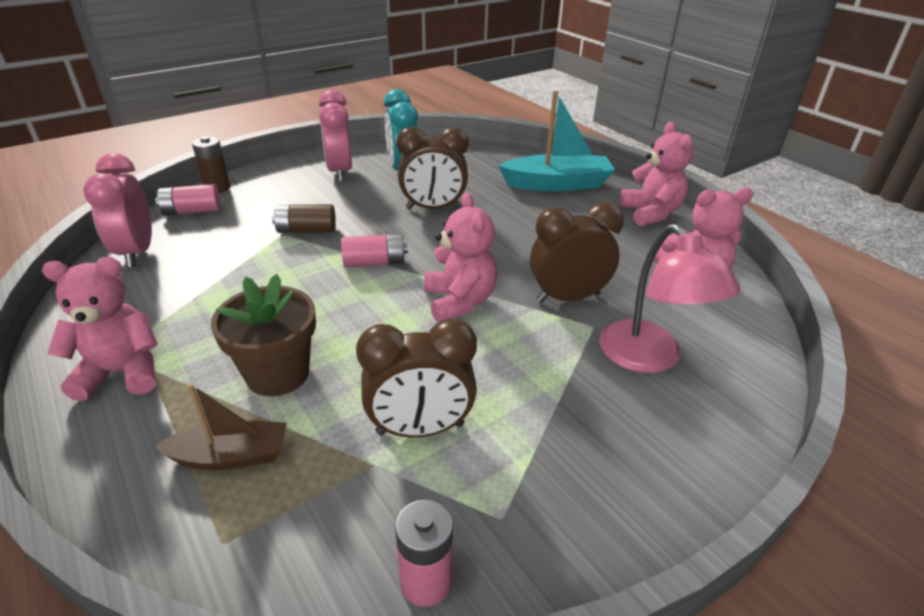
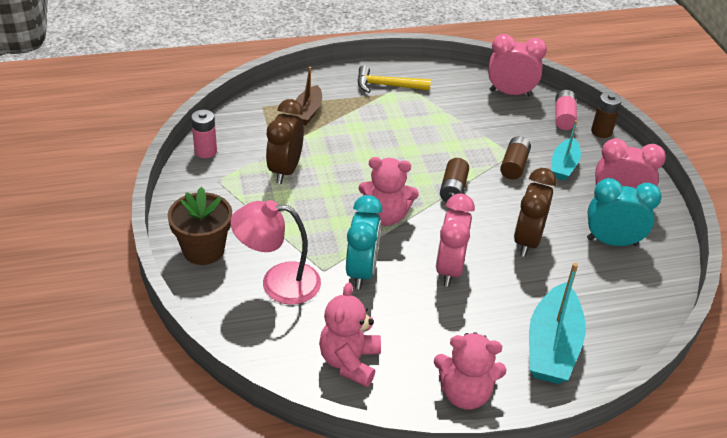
camera: 110 degrees right, 5 degrees up
pink teddy bear [42,257,158,401] -> yellow hammer [357,65,431,93]
brown flower pot [211,274,316,396] -> brown flower pot moved to [167,187,232,265]
pink battery [341,234,408,268] -> brown battery [440,158,469,202]
brown clock [530,202,624,303] -> turquoise clock [346,195,382,289]
none -> pink clock [436,194,475,287]
none -> turquoise boat [551,120,581,181]

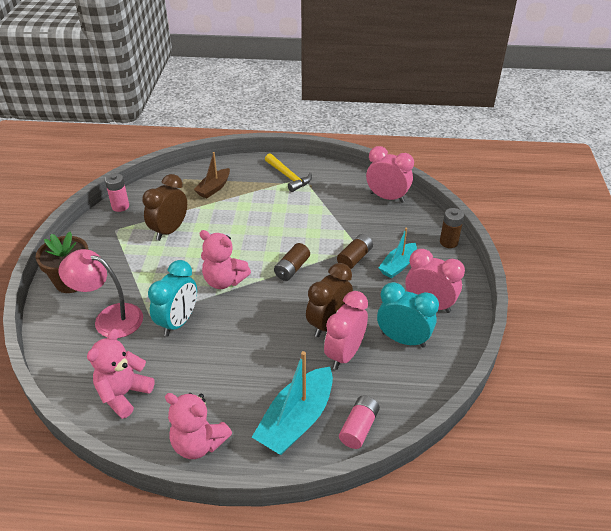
camera: 20 degrees right, 0 degrees up
yellow hammer [357,65,431,93] -> yellow hammer turned 150 degrees counterclockwise [265,153,312,192]
pink clock [436,194,475,287] -> pink clock moved to [324,291,368,370]
pink battery [555,90,577,130] -> pink battery moved to [339,396,380,449]

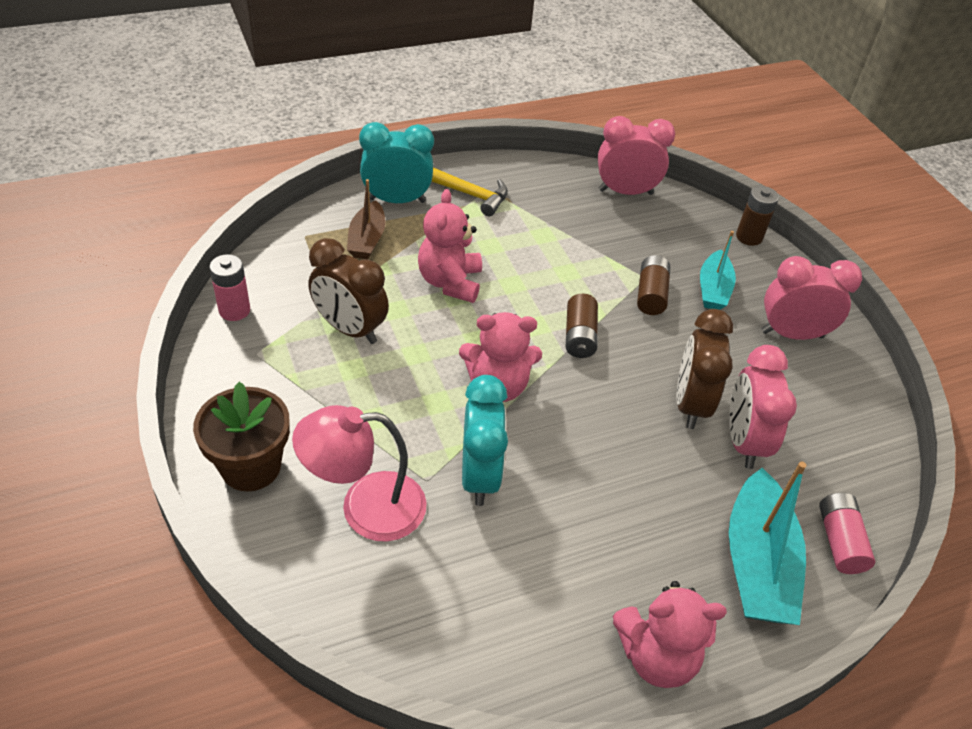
camera: 30 degrees left, 5 degrees up
pink teddy bear [87,329,155,419] -> pink teddy bear moved to [418,189,482,303]
brown clock [142,174,187,241] -> brown clock turned 60 degrees counterclockwise [308,238,389,344]
turquoise clock [377,282,439,348] -> turquoise clock moved to [359,122,434,203]

